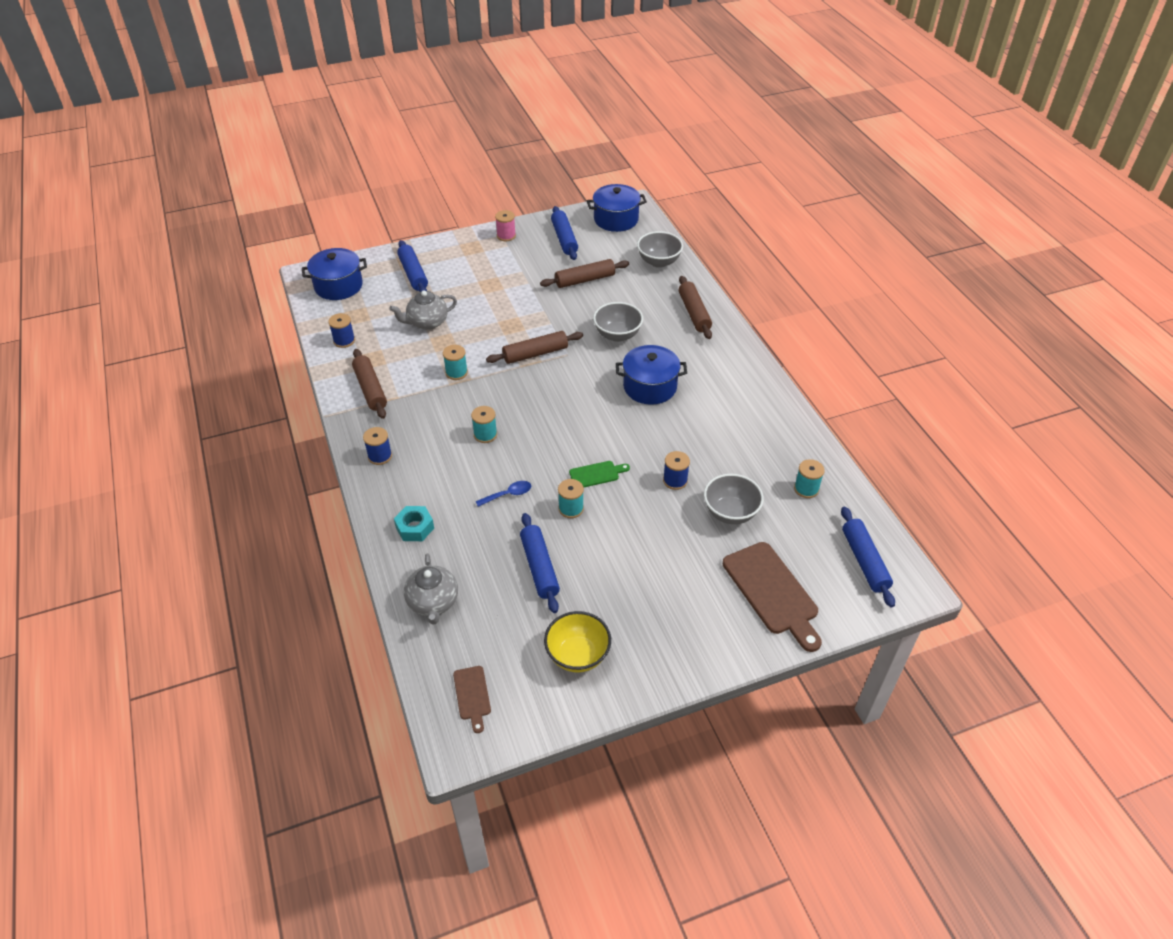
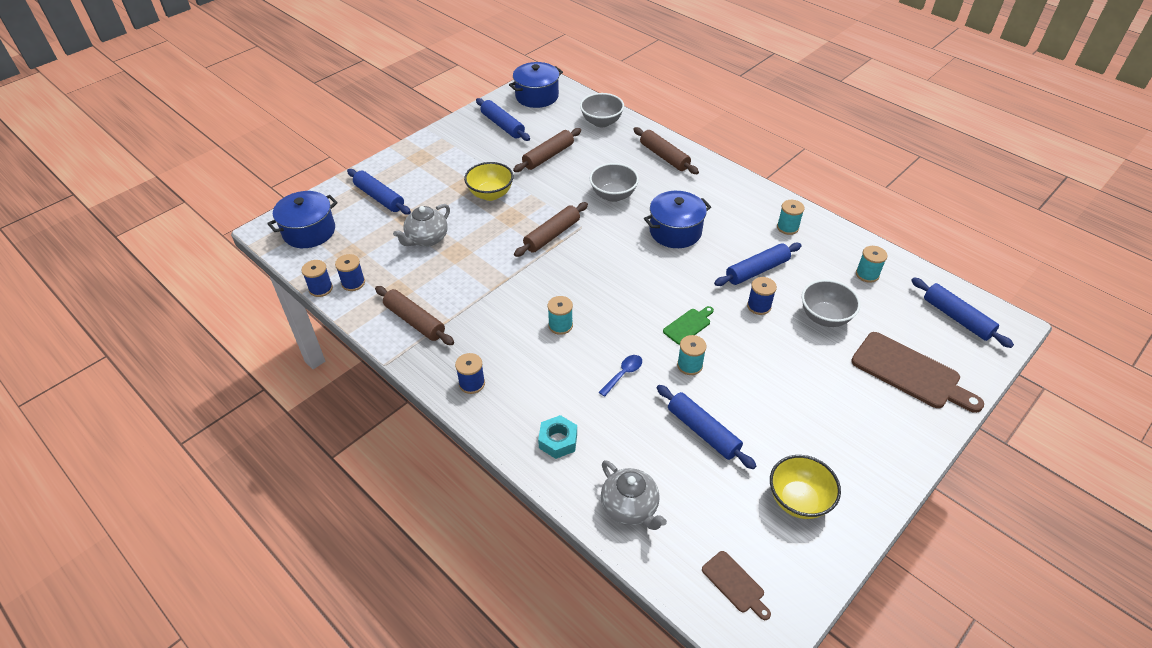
camera: 25 degrees left, 0 degrees up
turquoise spool [443,345,468,380] -> turquoise spool moved to [777,200,805,235]
pink spool [495,210,516,241] -> none
none -> blue spool [301,260,333,297]
none -> yellow bowl [464,162,514,201]
none -> blue rolling pin [714,243,802,286]

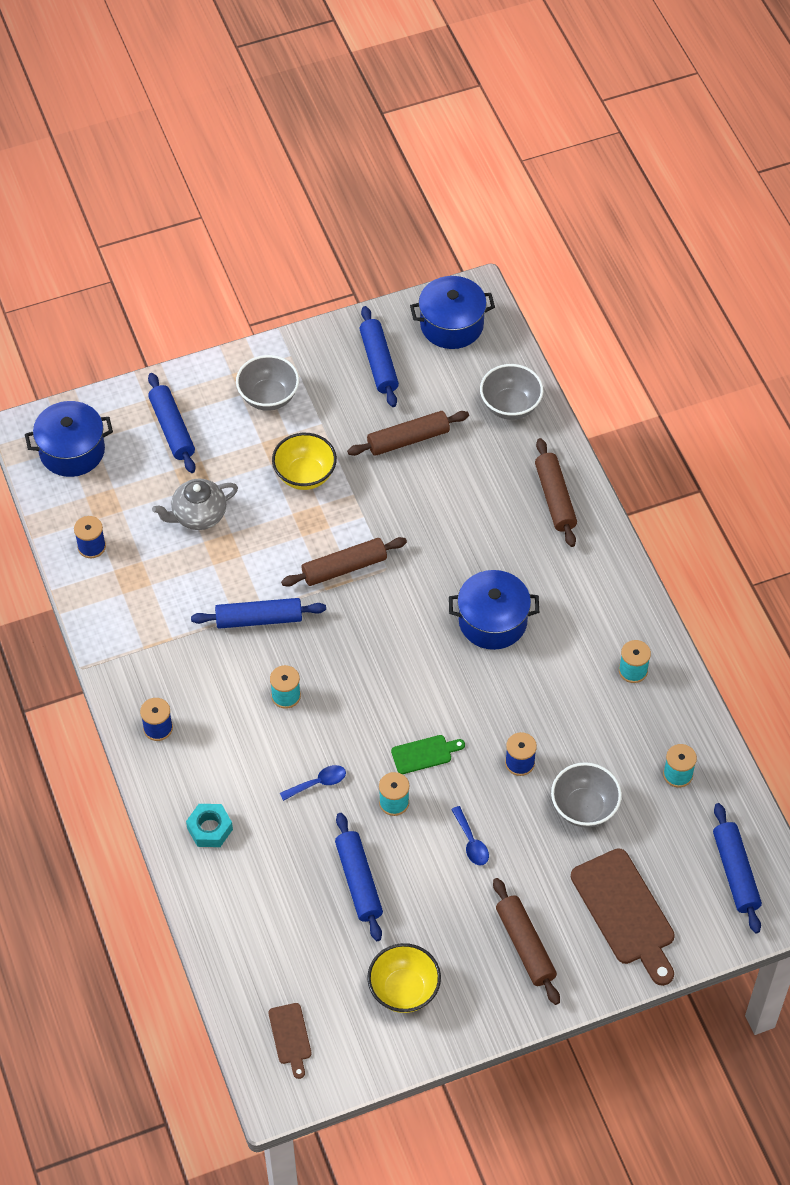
camera: 25 degrees right, 10 degrees up
blue spool [301,260,333,297] -> none
brown rolling pin [375,286,454,345] -> brown rolling pin moved to [493,878,560,1005]
grey bowl [590,163,639,202] -> grey bowl moved to [236,355,299,411]
grey teapot [601,460,667,530] -> none
blue rolling pin [714,243,802,286] -> blue rolling pin moved to [191,598,326,629]
none -> blue spoon [451,806,489,865]

